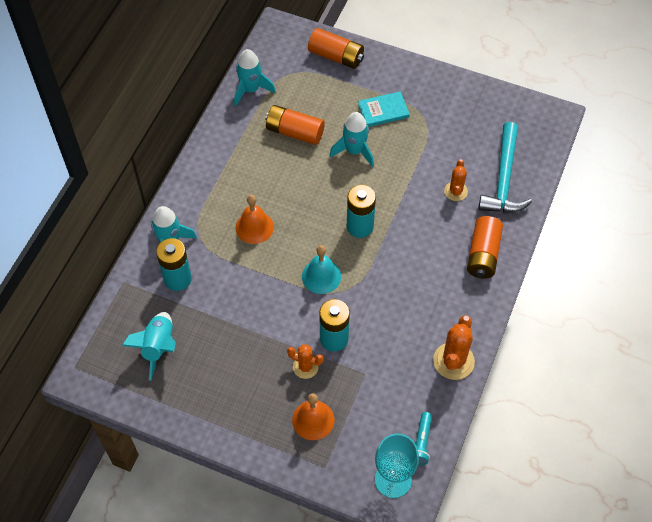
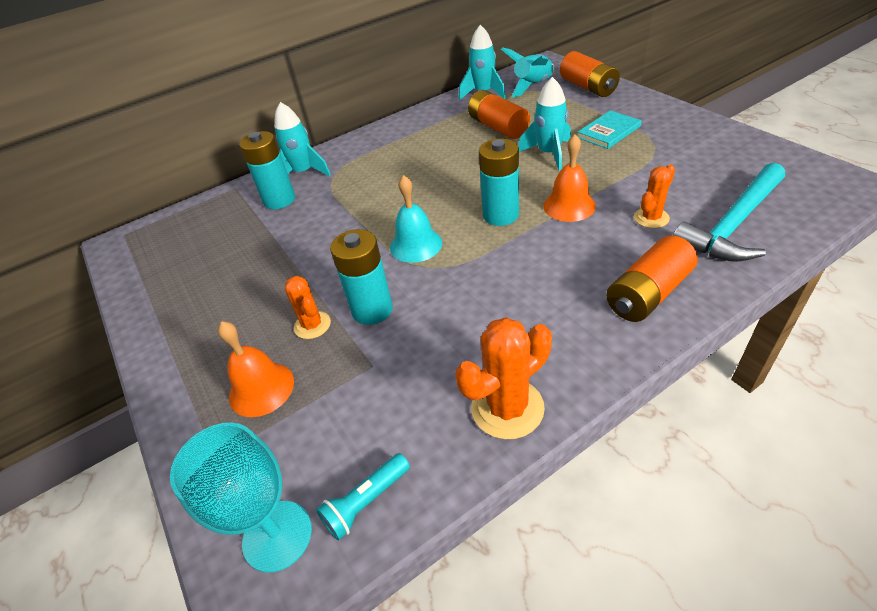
camera: 40 degrees right, 15 degrees down
turquoise rocket [122,312,176,381] -> turquoise rocket moved to [501,47,554,97]
orange bell [235,195,274,244] -> orange bell moved to [543,134,596,222]
turquoise book [358,91,410,127] -> turquoise book turned 60 degrees counterclockwise [578,110,641,149]

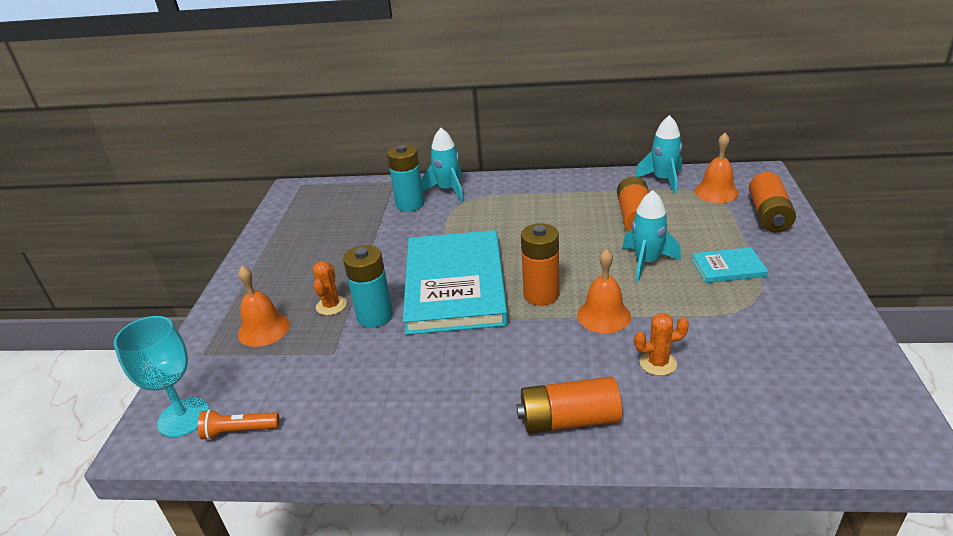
camera: 35 degrees right, 10 degrees down
turquoise flashlight [316,453,410,540] -> orange flashlight [198,409,279,440]
turquoise bell [390,175,442,263] -> turquoise book [403,230,508,335]
orange cactus [455,317,552,439] -> none
turquoise battery [479,139,519,226] -> orange battery [521,223,559,306]
turquoise rocket [501,47,554,97] -> orange bell [695,133,739,203]
turquoise hammer [673,163,785,262] -> none

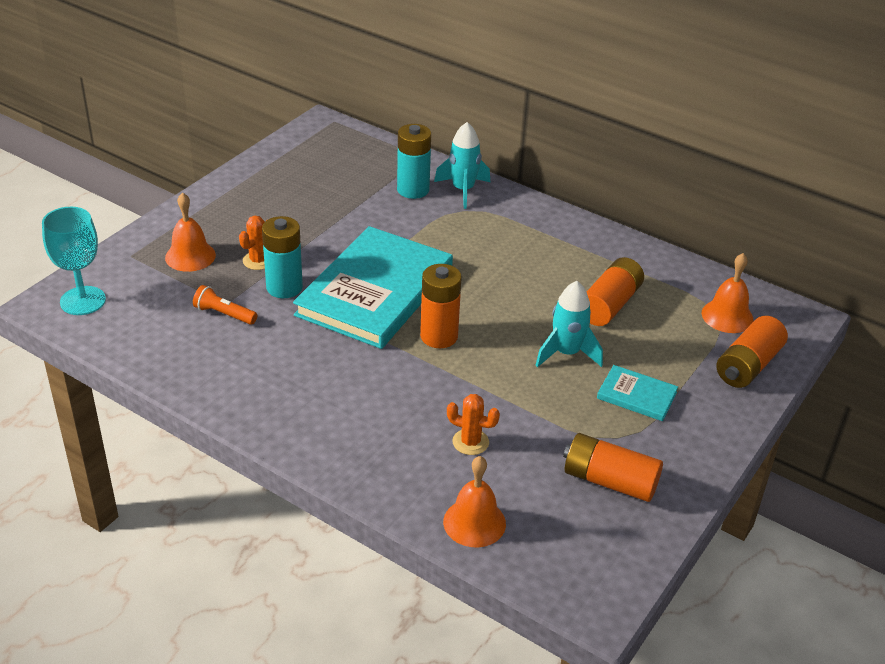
camera: 25 degrees right, 5 degrees up
orange flashlight [198,409,279,440] -> orange flashlight moved to [193,285,257,325]
orange battery [516,377,622,434] -> orange battery moved to [563,433,663,502]
orange bell [577,248,631,334] -> orange bell moved to [443,456,506,547]
turquoise rocket [635,115,682,194] -> none

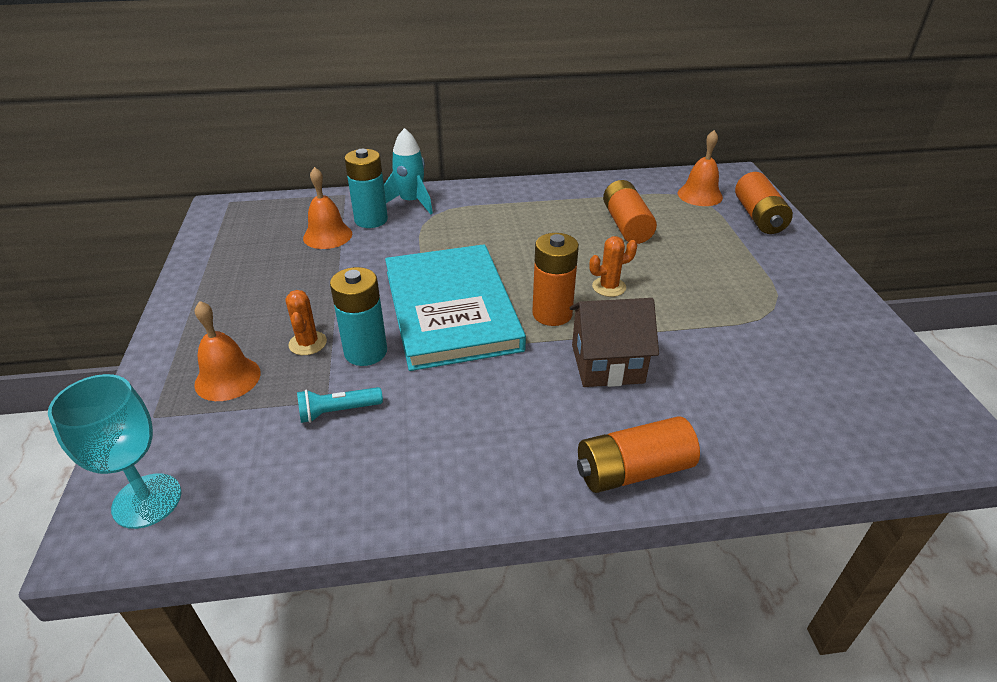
camera: 40 degrees left, 0 degrees up
orange flashlight [193,285,257,325] -> turquoise flashlight [297,387,383,423]
orange bell [443,456,506,547] -> orange bell moved to [303,167,352,249]
orange cactus [447,394,500,455] -> orange cactus moved to [589,236,637,297]
turquoise rocket [535,281,603,367] -> none
orange battery [563,433,663,502] -> orange battery moved to [577,417,700,493]
turquoise book [597,365,678,421] -> none
none -> brown house [570,298,659,387]

